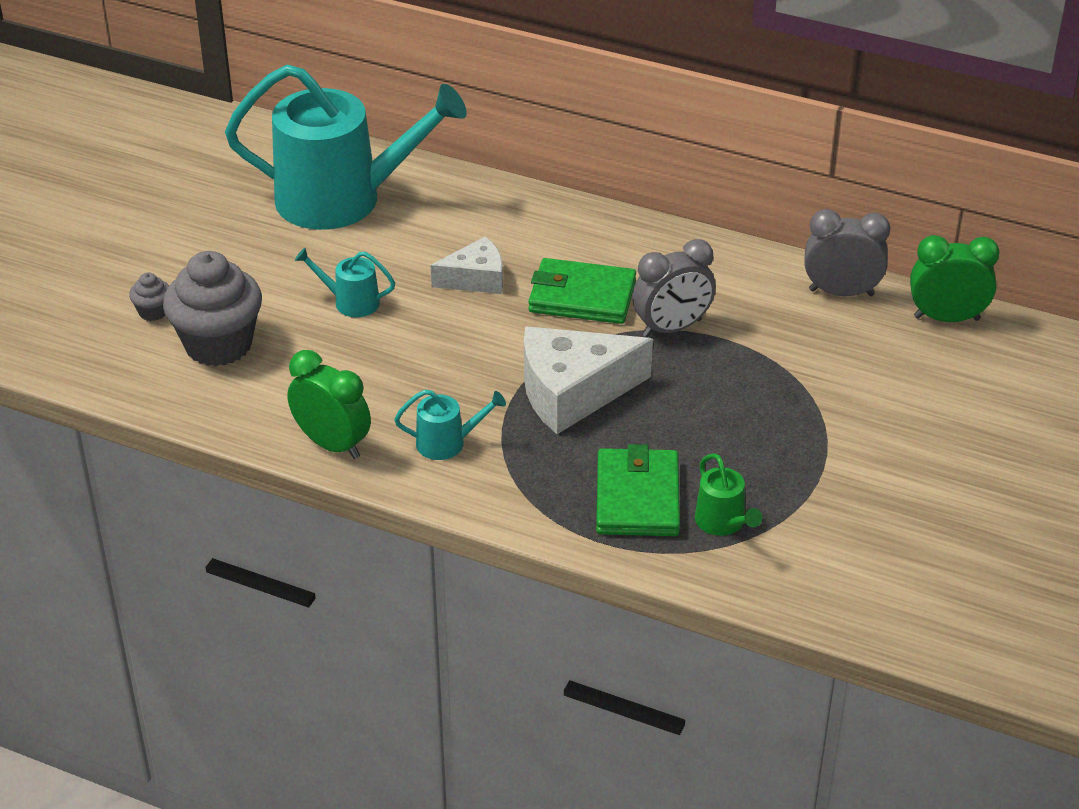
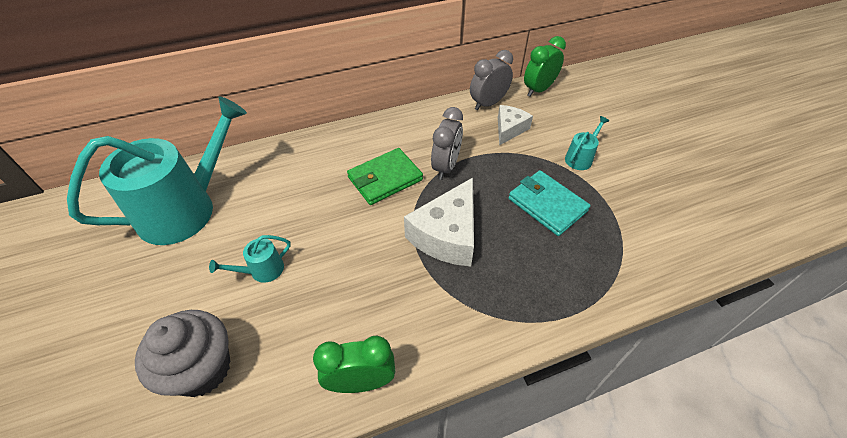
camera: 45 degrees left, 10 degrees up
grey cupcake [129,272,169,321] -> none
turquoise watering can [394,390,506,460] -> turquoise watering can moved to [565,116,609,170]
white cheese [431,236,503,294] -> white cheese moved to [498,105,533,145]
green wallet [596,444,680,536] -> none
green watering can [695,453,762,536] -> none
none -> turquoise wallet [508,170,590,236]

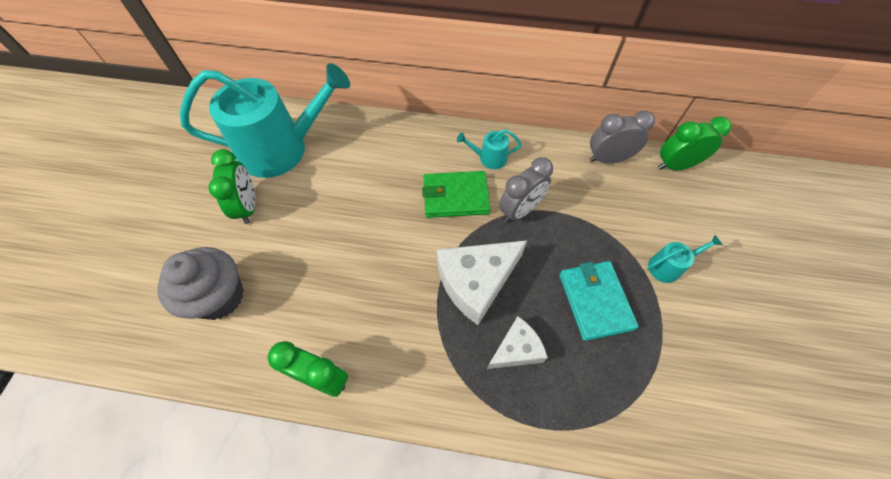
camera: 30 degrees right, 10 degrees up
turquoise watering can [209,235,291,283] -> turquoise watering can moved to [457,129,522,169]
white cheese [498,105,533,145] -> white cheese moved to [487,316,548,369]
none -> green clock [209,149,256,224]

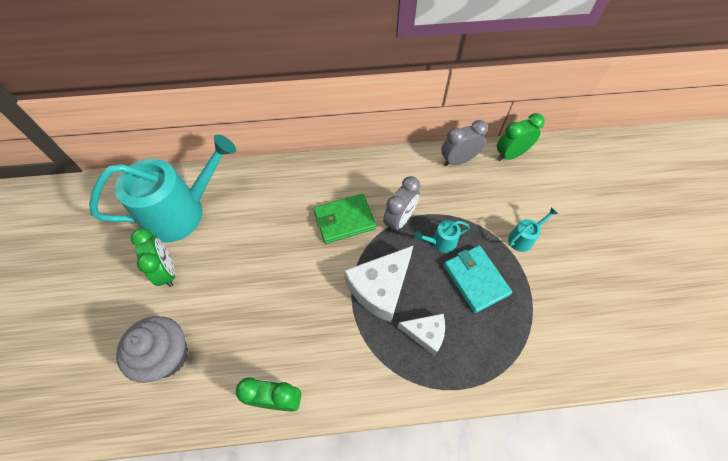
camera: 15 degrees left, 0 degrees up
turquoise watering can [457,129,522,169] -> turquoise watering can moved to [414,220,470,253]
white cheese [487,316,548,369] -> white cheese turned 60 degrees clockwise [398,314,445,356]

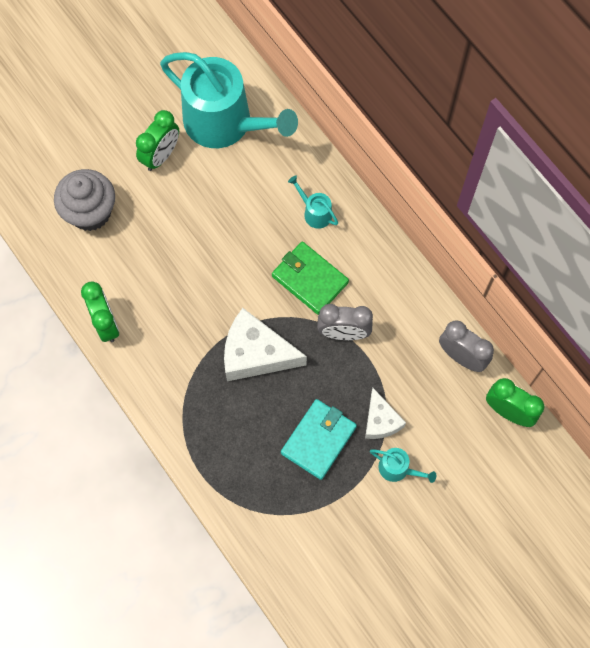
camera: 60 degrees right, 10 degrees up
white cheese [398,314,445,356] -> white cheese moved to [365,388,406,439]
turquoise watering can [414,220,470,253] -> turquoise watering can moved to [288,176,338,229]

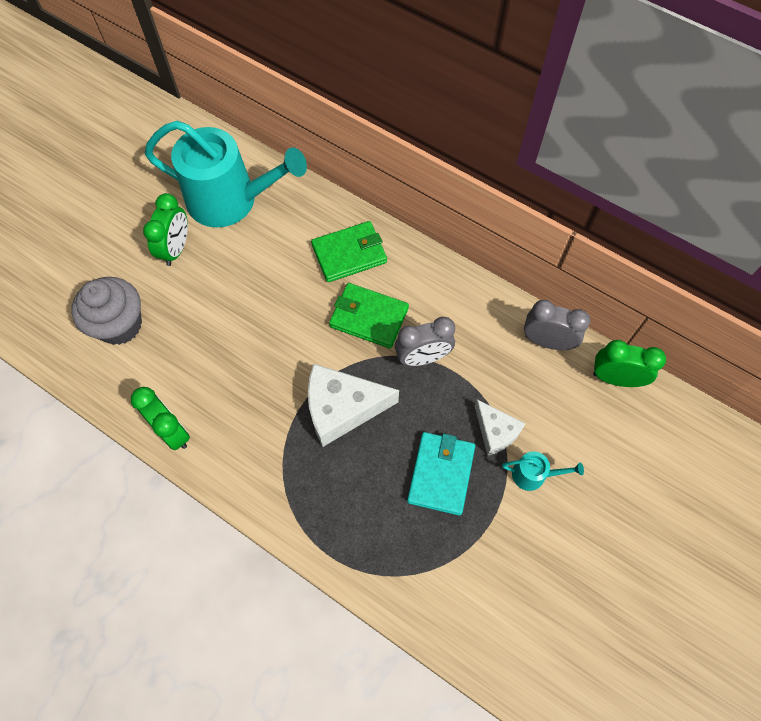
camera: 20 degrees left, 5 degrees down
turquoise watering can [288,176,338,229] -> green wallet [311,221,387,282]

